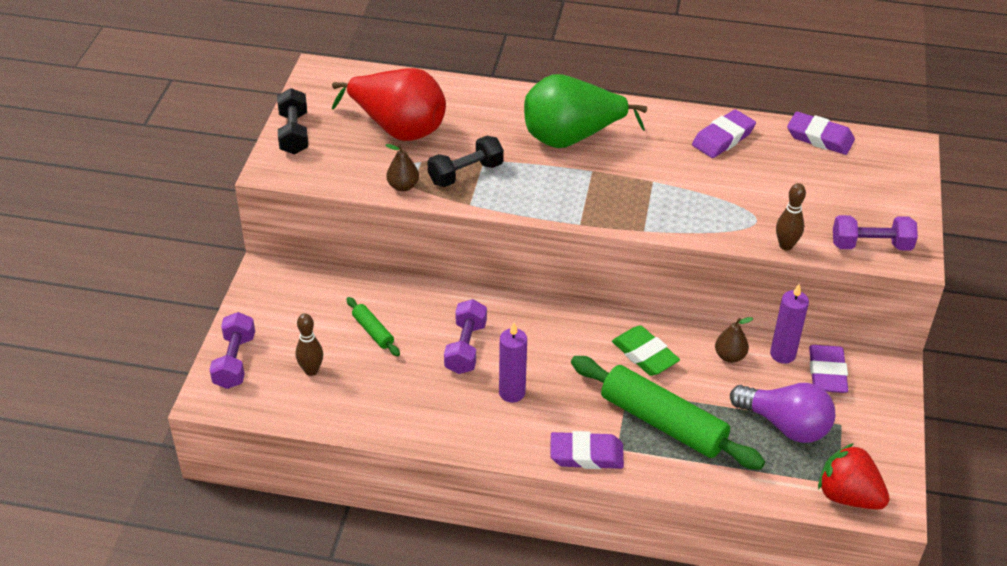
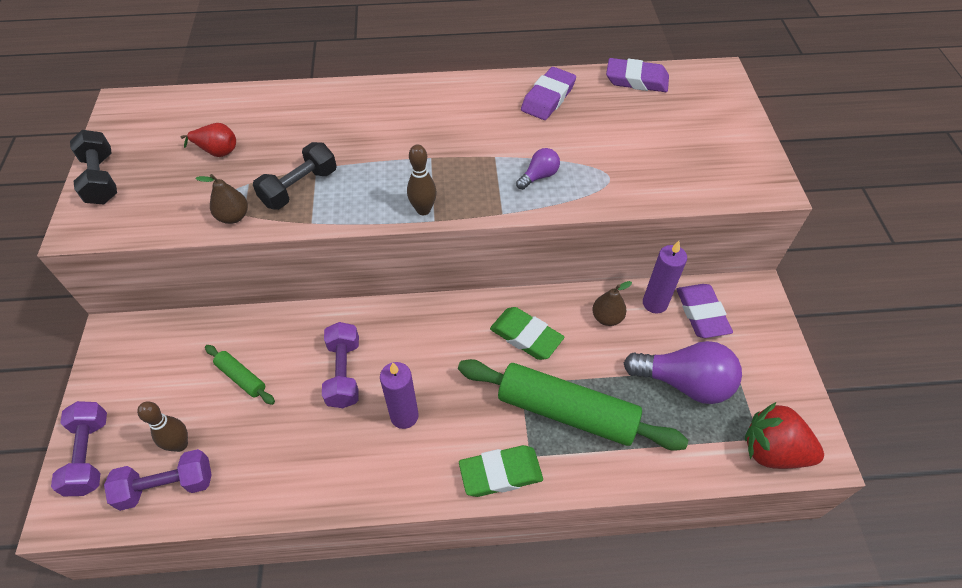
camera: 15 degrees left, 10 degrees up
red pear [332,68,446,141] -> red pear [181,123,236,157], size x0.43
green pear [524,74,647,148] -> none
purple eraser [550,431,624,469] -> green eraser [459,445,543,497]
brown bowling pin [776,183,806,250] -> brown bowling pin moved to [407,145,437,215]
purple dumbbell [833,215,918,251] -> purple dumbbell moved to [104,449,212,511]
none -> purple light bulb [516,148,560,190]

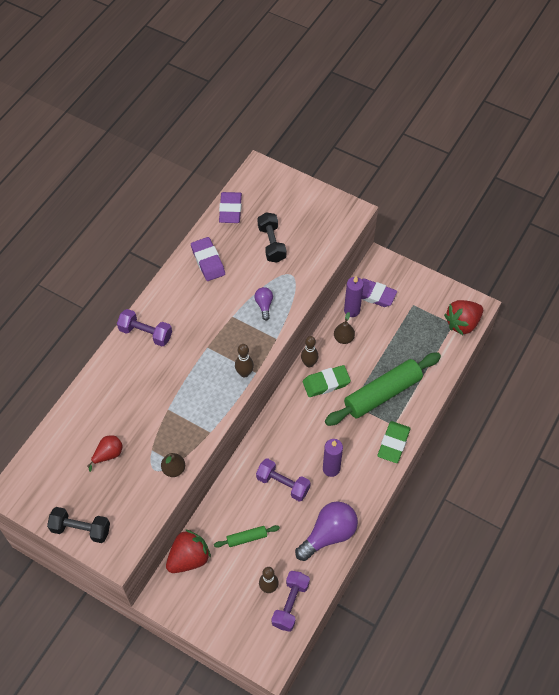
camera: 55 degrees left, 5 degrees up
purple dumbbell [51,401,107,496] -> purple dumbbell moved to [117,309,172,346]
black dumbbell [253,142,337,210] -> black dumbbell moved to [257,212,286,262]
purple eraser [606,58,669,92] -> purple eraser turned 45 degrees counterclockwise [219,192,242,223]
purple light bulb [624,341,742,404] -> purple light bulb moved to [295,501,358,561]
none -> red strawberry [166,529,211,573]
none -> brown bowling pin [301,336,318,368]

